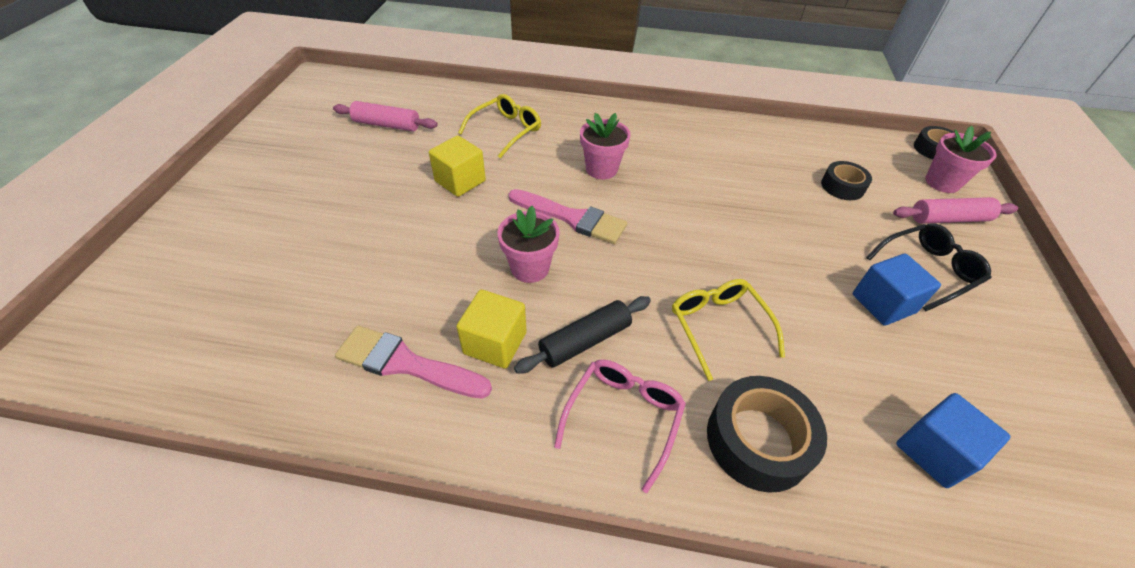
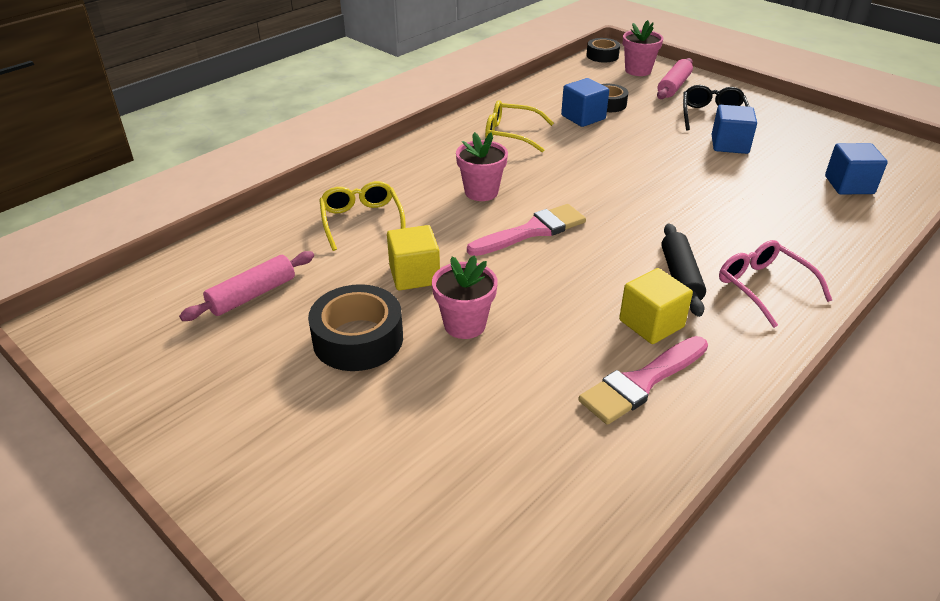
camera: 55 degrees left, 10 degrees down
pink flower pot [497,206,560,283] -> pink flower pot moved to [432,255,498,339]
yellow glasses [672,279,785,381] -> yellow glasses moved to [485,100,554,152]
black tape [707,376,827,493] -> black tape moved to [308,284,403,371]
none -> blue cube [561,78,609,127]

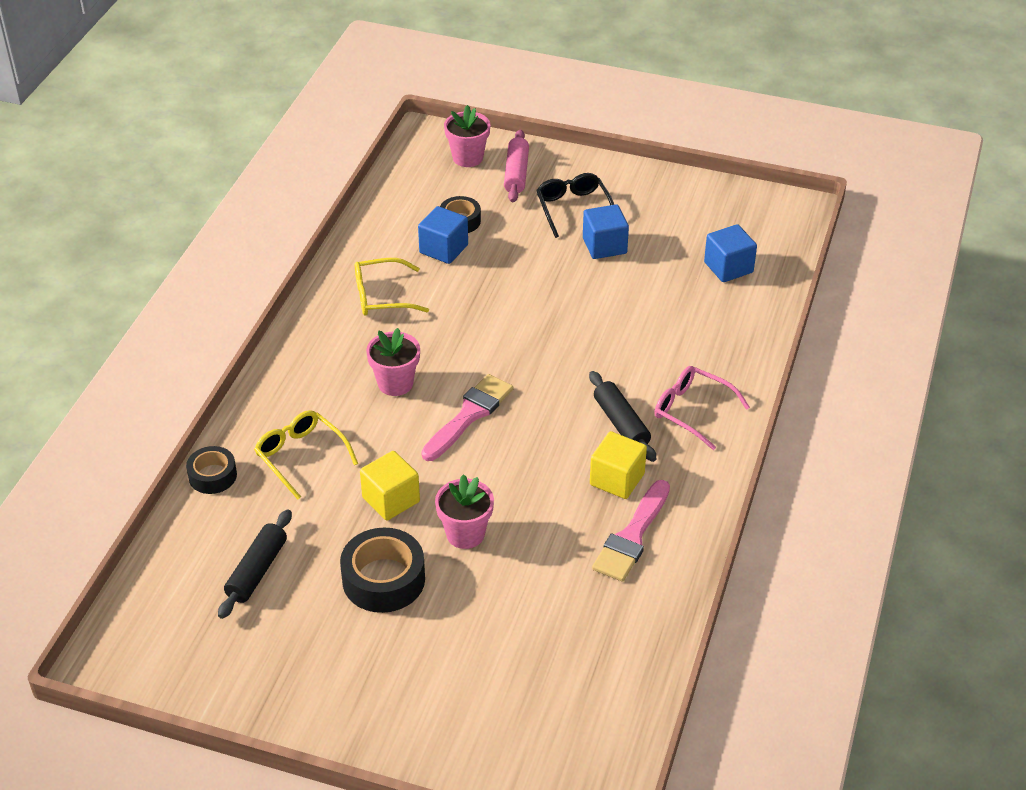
camera: 25 degrees left, 5 degrees up
pink rolling pin [179,251,314,321] -> black rolling pin [218,509,292,619]
black tape [586,38,620,62] -> black tape moved to [186,446,237,494]

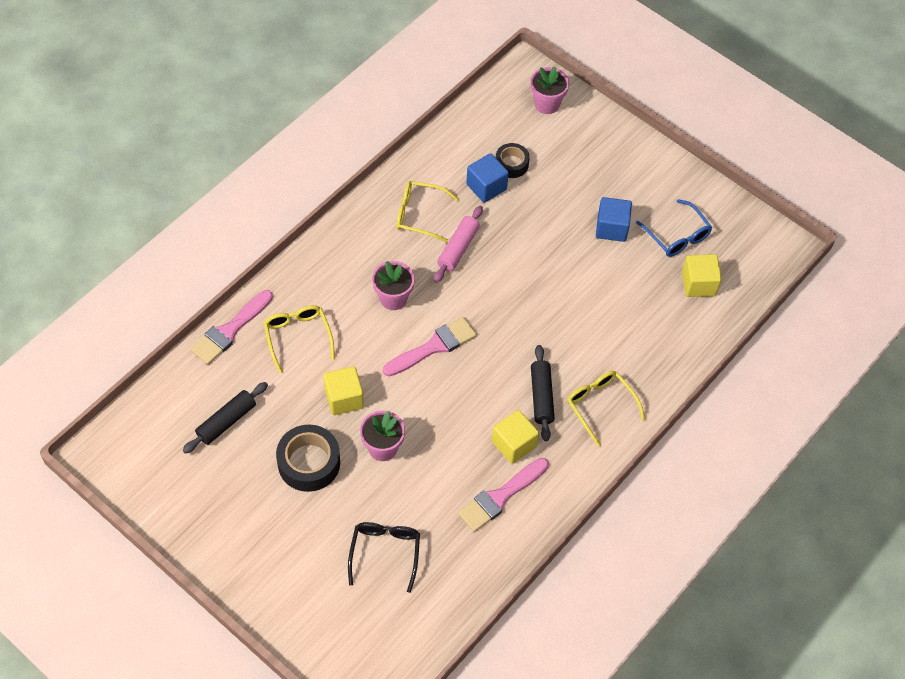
camera: 20 degrees right, 15 degrees up
black tape [186,446,237,494] -> pink brush [190,290,273,365]
pink rolling pin [504,130,529,203] -> pink rolling pin moved to [434,206,483,283]
black glasses [536,173,614,238] -> black glasses moved to [348,522,420,593]
pink glasses [654,366,750,450] -> yellow glasses [567,371,646,447]
blue cube [704,224,757,282] -> yellow cube [682,254,722,297]
none -> blue glasses [636,199,712,257]

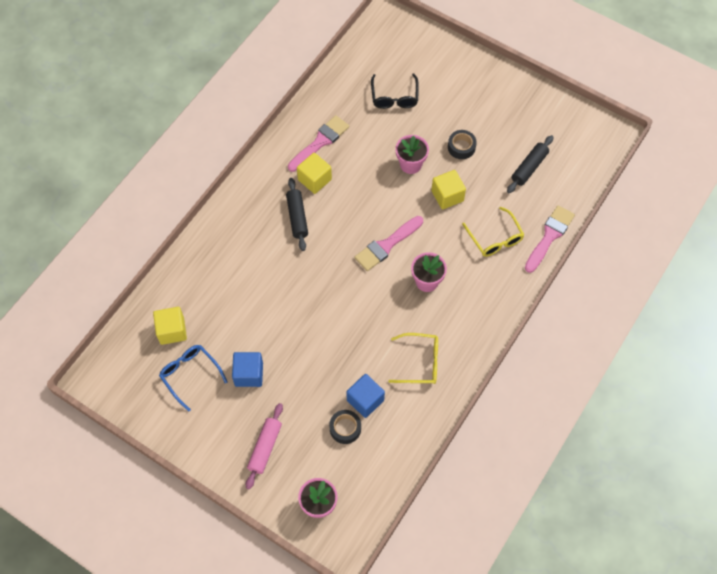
camera: 175 degrees right, 5 degrees up
black tape [276,425,340,492] -> black tape [448,130,477,159], size x0.61
pink rolling pin [434,206,483,283] -> pink rolling pin moved to [246,403,283,489]
yellow glasses [567,371,646,447] -> none

